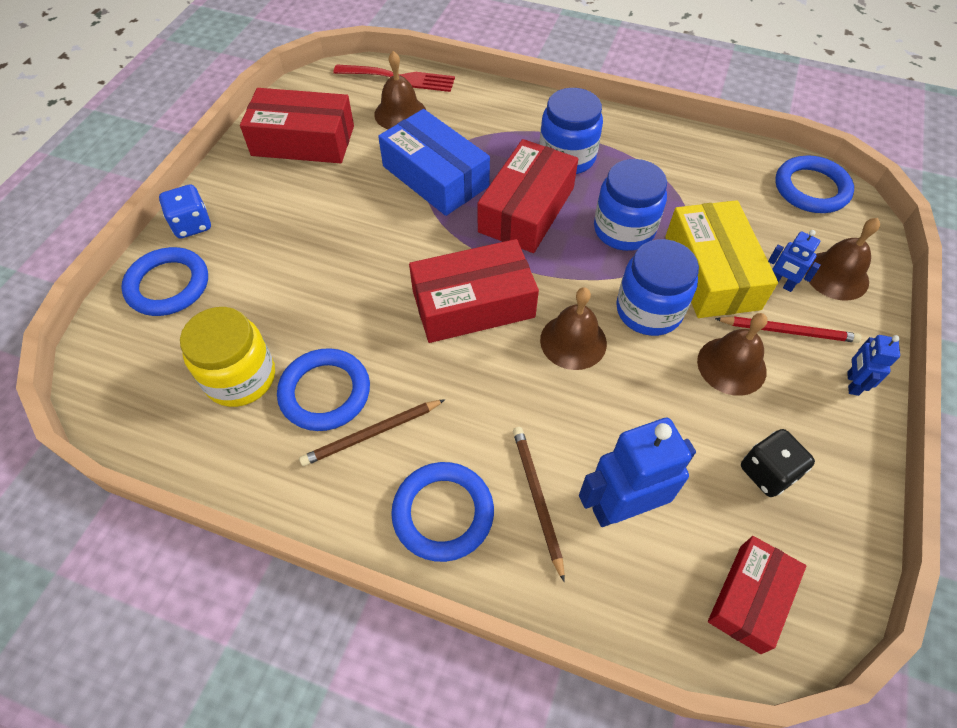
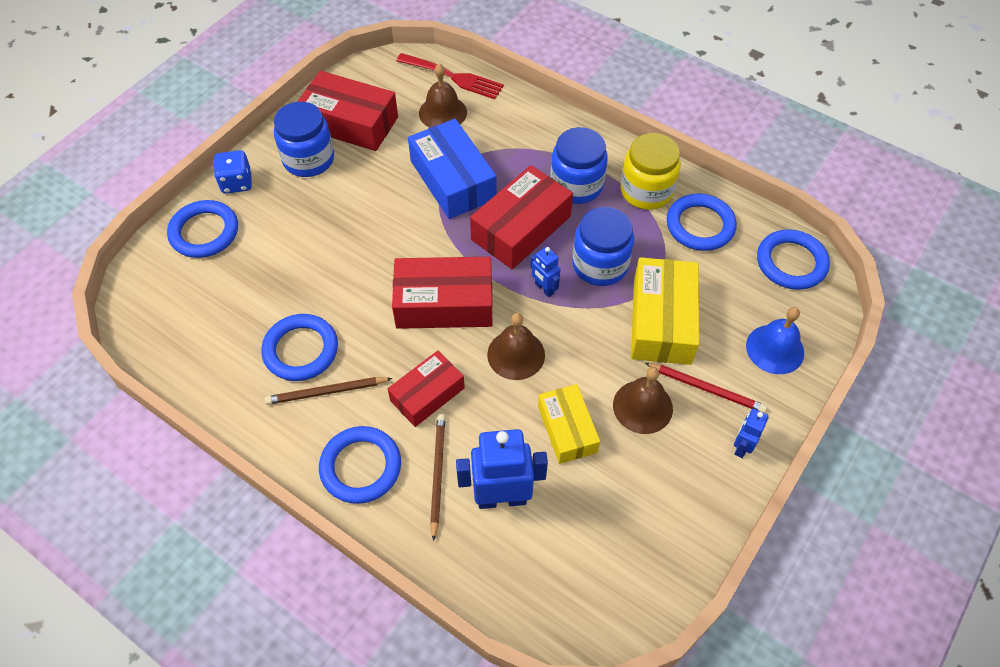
camera: 15 degrees right, 0 degrees up
yellow jar [180,307,275,407] -> yellow jar moved to [620,133,681,210]
blue jar [616,239,699,336] -> blue jar moved to [274,102,334,177]
red box [708,536,806,654] -> red box moved to [388,351,465,427]
black dice [741,429,815,497] -> none
blue robot [768,230,821,292] -> blue robot moved to [530,247,561,297]
brown bell [805,218,880,301] -> blue bell [746,307,804,374]
none -> yellow box [538,384,600,464]
none -> blue ring [667,194,737,251]

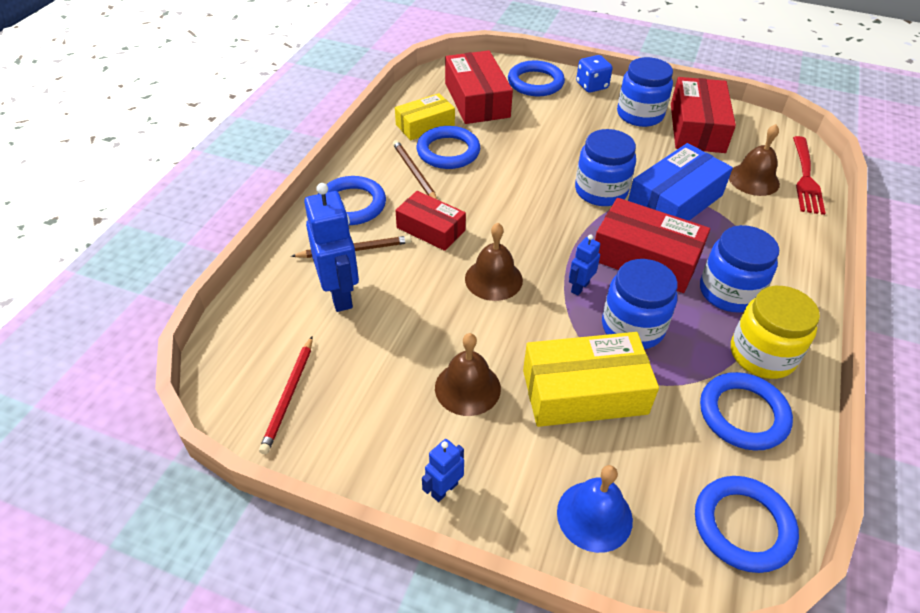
camera: 75 degrees right, 10 degrees down
red box [392,257,492,329] -> red box moved to [445,50,513,124]
yellow box [538,384,600,464] -> yellow box moved to [395,93,455,140]
red pencil [645,363,767,413] -> red pencil moved to [259,336,313,454]
blue robot [734,409,769,458] -> blue robot turned 60 degrees counterclockwise [422,439,464,502]
none -> blue jar [575,129,636,206]

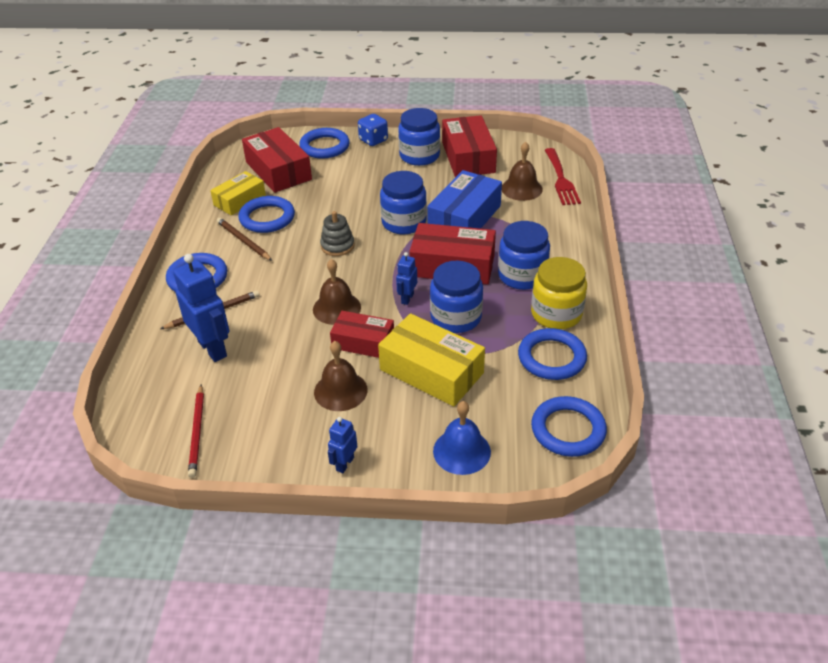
camera: 15 degrees left, 5 degrees down
red box [395,191,466,251] -> red box moved to [330,311,394,358]
yellow box [523,332,659,427] -> yellow box turned 60 degrees clockwise [378,314,485,407]
none -> grey stacking toy [320,211,355,256]

